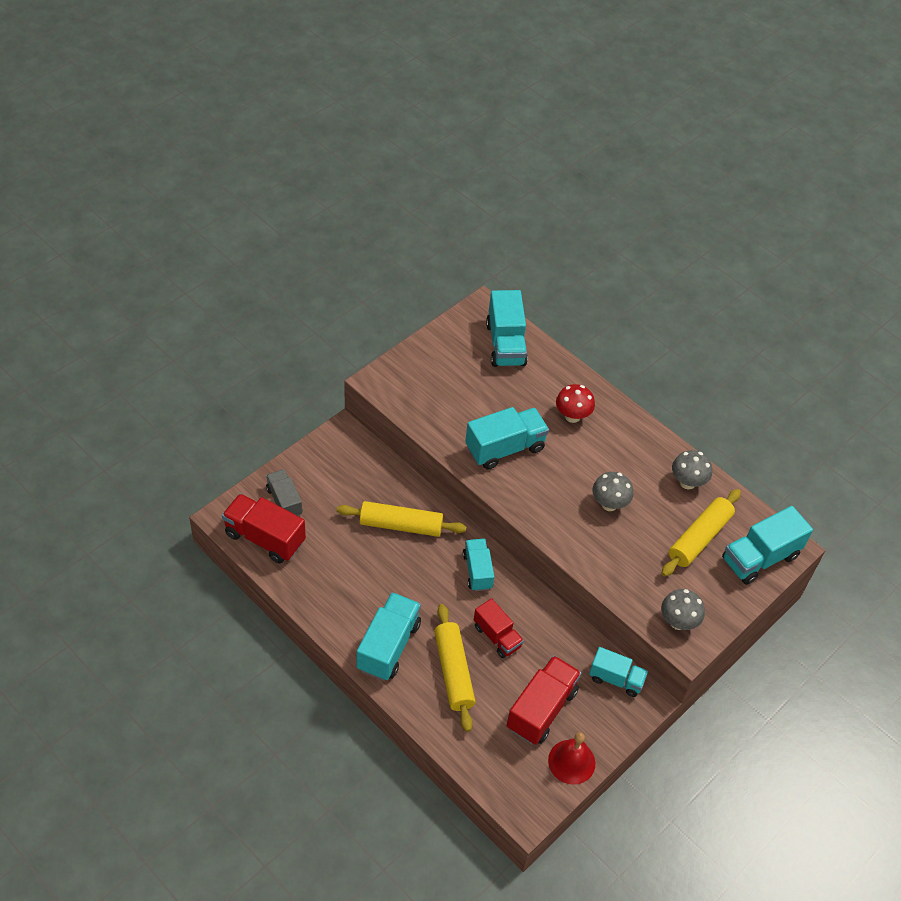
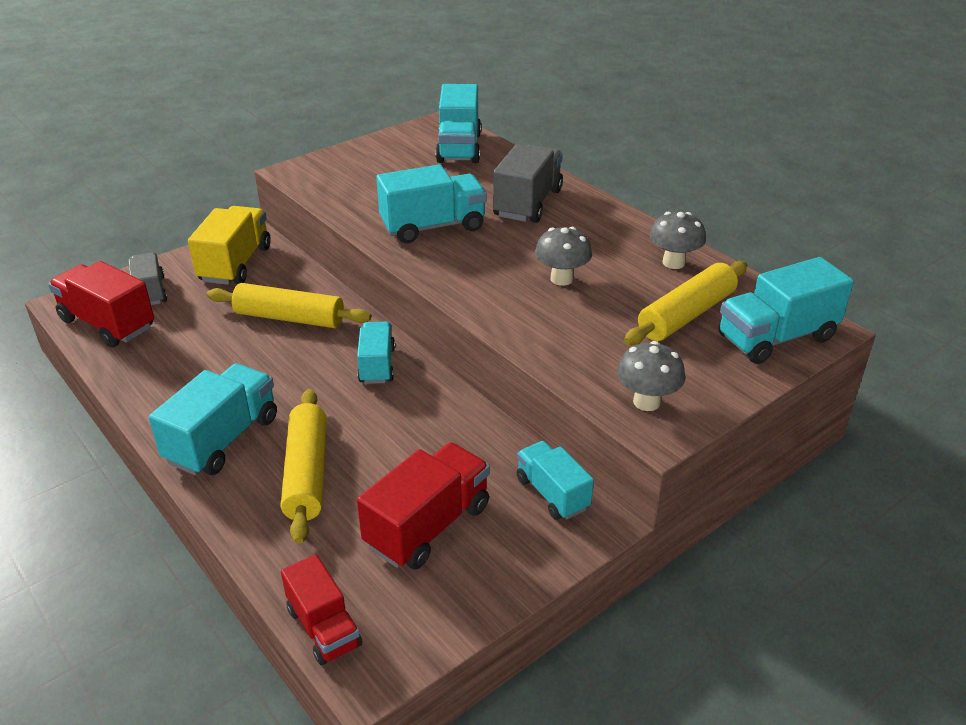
camera: 10 degrees right, 15 degrees down
red truck [474,598,524,658] -> red truck moved to [281,554,362,665]
red bell [548,732,595,785] -> none
red mushroom [556,384,595,423] -> grey truck [493,144,563,223]
turquoise truck [589,647,648,697] -> turquoise truck turned 150 degrees counterclockwise [516,441,594,520]
none -> yellow truck [188,206,271,285]

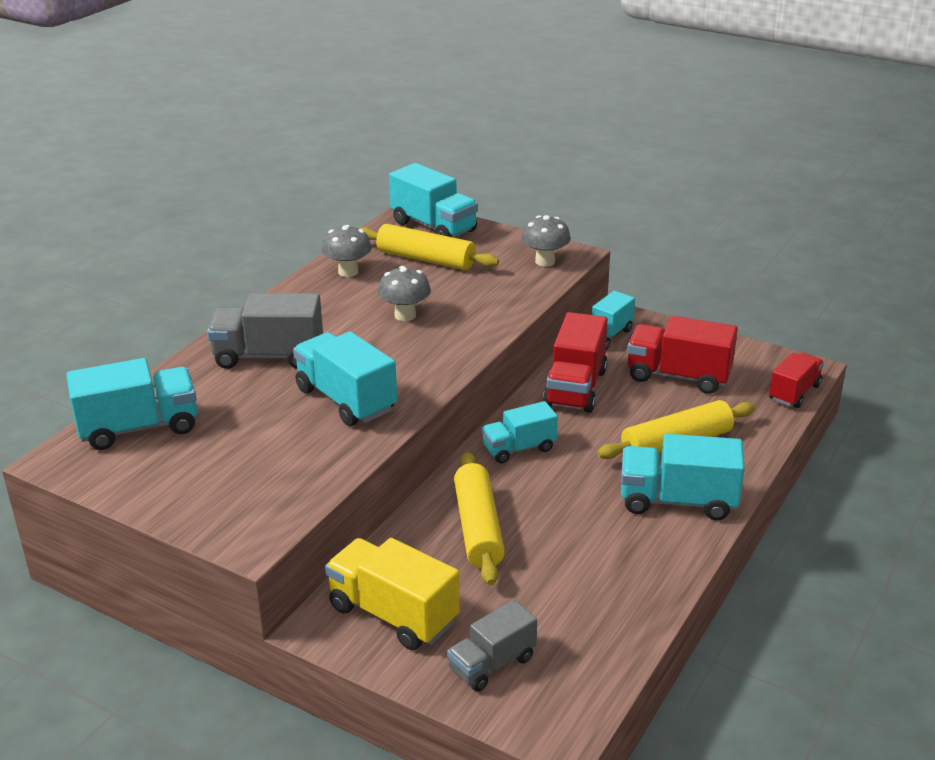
camera: 110 degrees left, 5 degrees down
red truck [48,261,154,347] -> red truck moved to [543,312,608,413]
yellow truck [188,206,271,285] -> yellow truck turned 45 degrees clockwise [325,538,460,650]

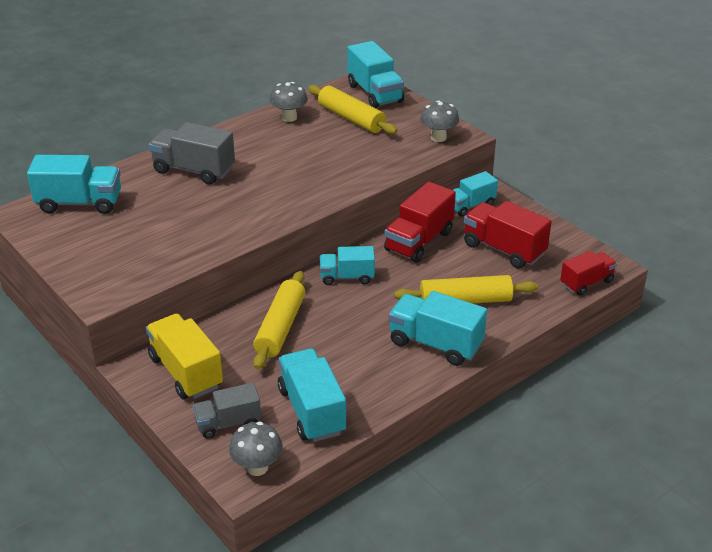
camera: 20 degrees right, 5 degrees up
turquoise truck [293,331,397,426] -> turquoise truck moved to [278,348,346,442]
grey mushroom [378,266,431,321] -> grey mushroom moved to [229,422,283,476]

